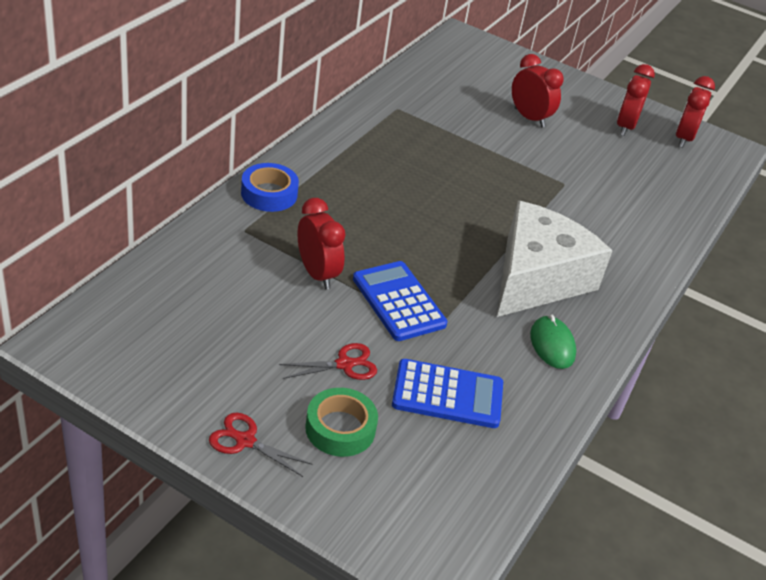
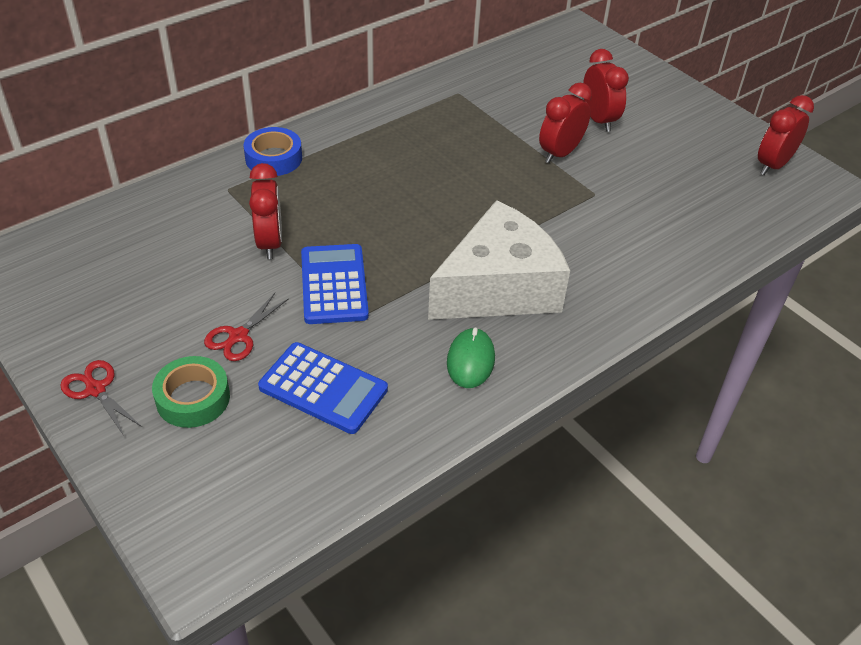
camera: 25 degrees right, 5 degrees up
red scissors [279,343,377,380] -> red scissors turned 120 degrees clockwise [204,293,289,361]
red clock [617,64,655,136] -> red clock moved to [539,83,592,163]

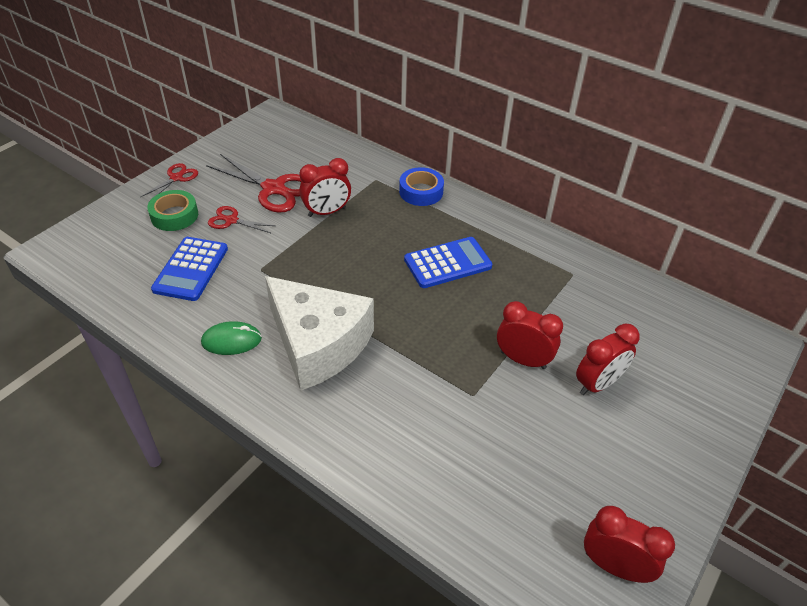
camera: 75 degrees right, 0 degrees up
blue calculator [301,244,369,324] -> blue calculator moved to [404,237,492,288]
none -> red scissors [206,154,302,213]

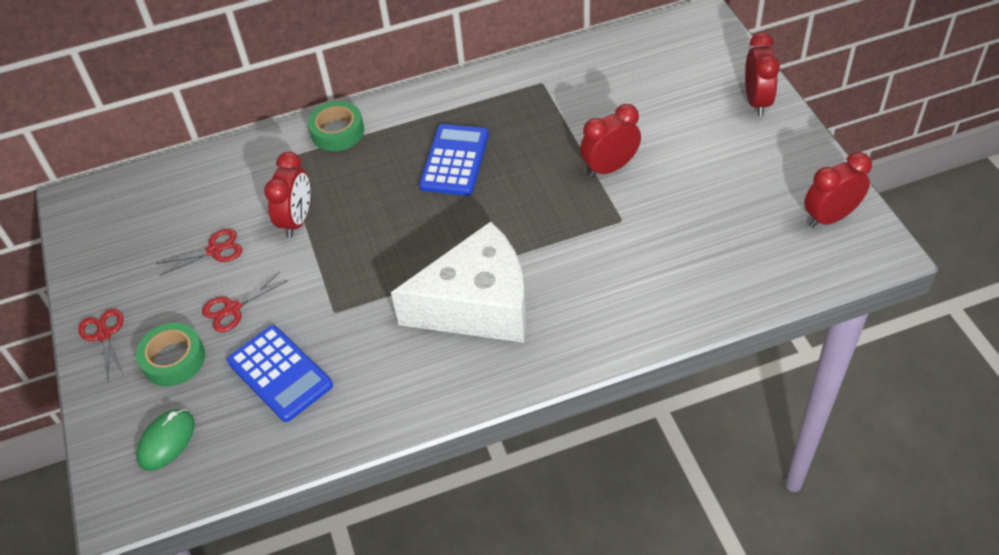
camera: 50 degrees left, 5 degrees up
green mouse [201,321,262,355] -> green mouse moved to [136,409,195,471]
red scissors [206,154,302,213] -> red scissors [156,229,243,276], size x0.54
blue tape [399,167,444,206] -> green tape [308,101,364,151]
red clock [576,324,639,395] -> red clock moved to [745,32,780,116]

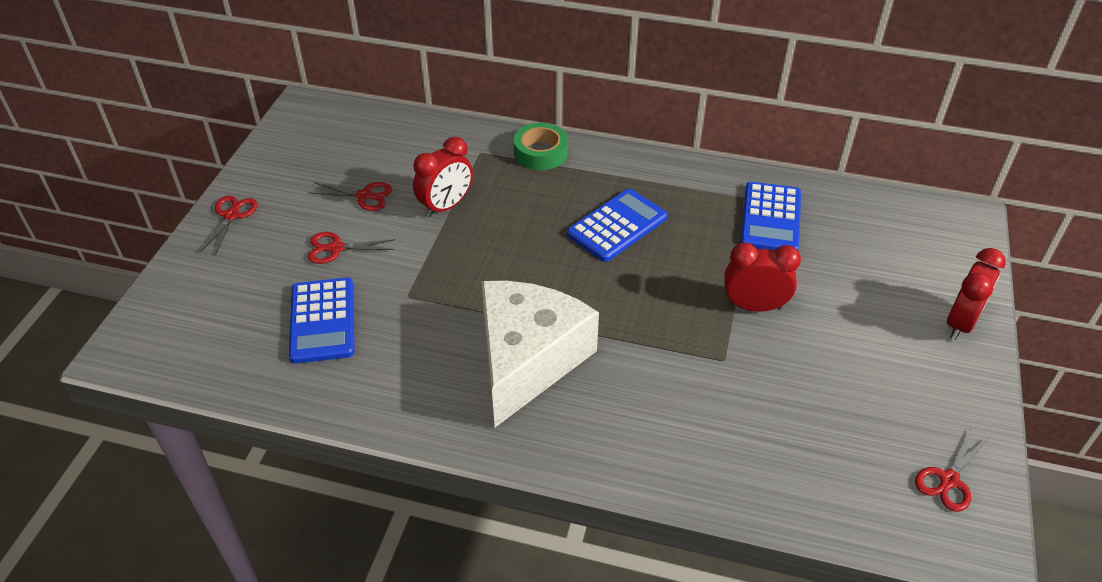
camera: 30 degrees right, 5 degrees down
green tape [136,323,205,386] -> none
green mouse [136,409,195,471] -> none
white cheese [391,221,527,343] -> white cheese turned 90 degrees counterclockwise [481,281,599,427]
red clock [804,152,872,228] -> red scissors [915,429,989,512]
none -> blue calculator [740,182,801,251]

